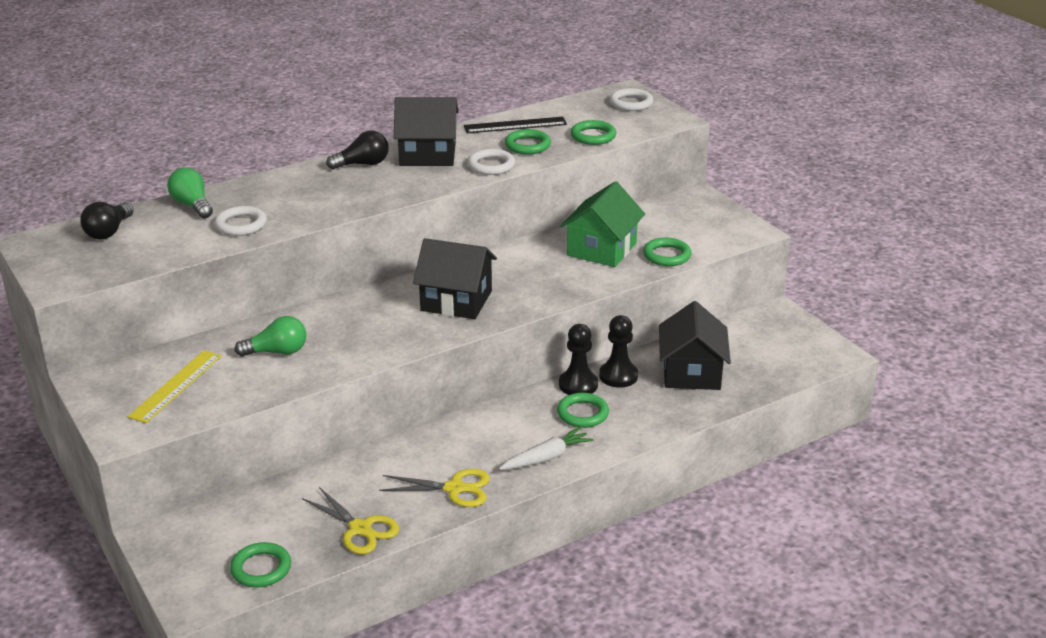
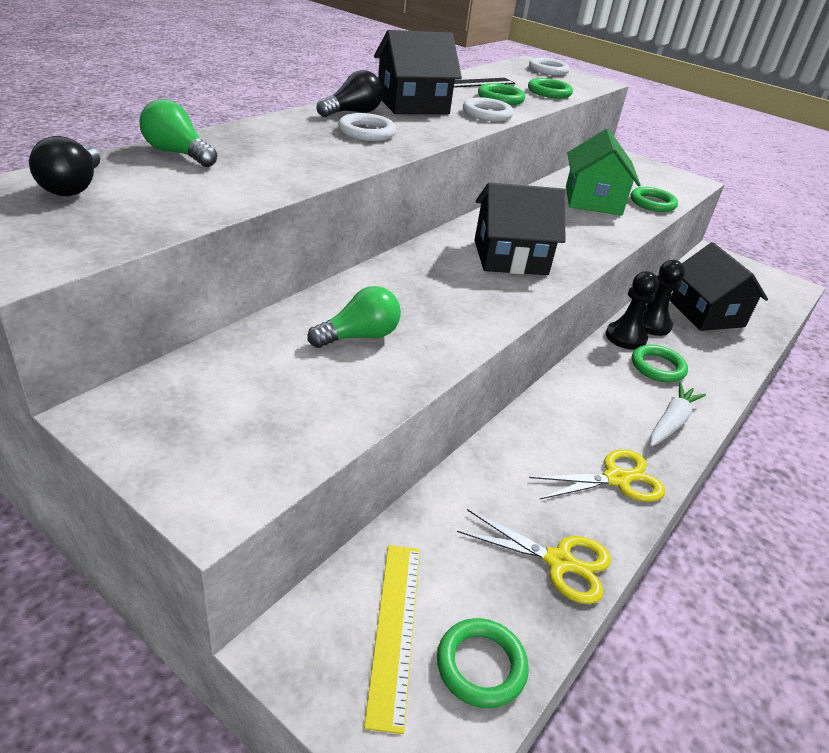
camera: 25 degrees left, 5 degrees up
yellow ruler [127,350,222,423] -> yellow ruler moved to [364,545,420,734]
white ring [215,206,267,236] -> white ring moved to [338,113,396,141]

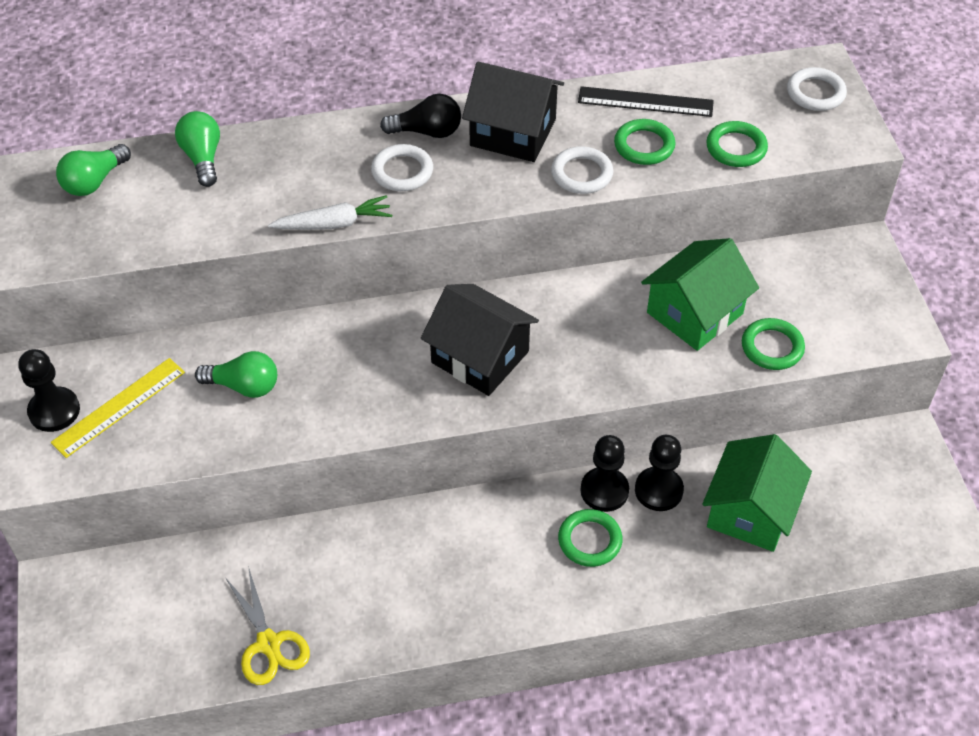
camera: 45 degrees right, 15 degrees up
black light bulb [29,136,100,196] -> green light bulb [56,144,131,196]
yellow ruler [364,545,420,734] -> yellow ruler moved to [51,358,185,458]
green ring [437,618,529,708] -> none
yellow scissors [529,449,665,502] -> none
white carrot [650,382,706,447] -> white carrot moved to [268,195,392,230]
black house [670,242,768,331] -> green house [702,434,812,552]
none -> black pawn [18,349,80,432]

